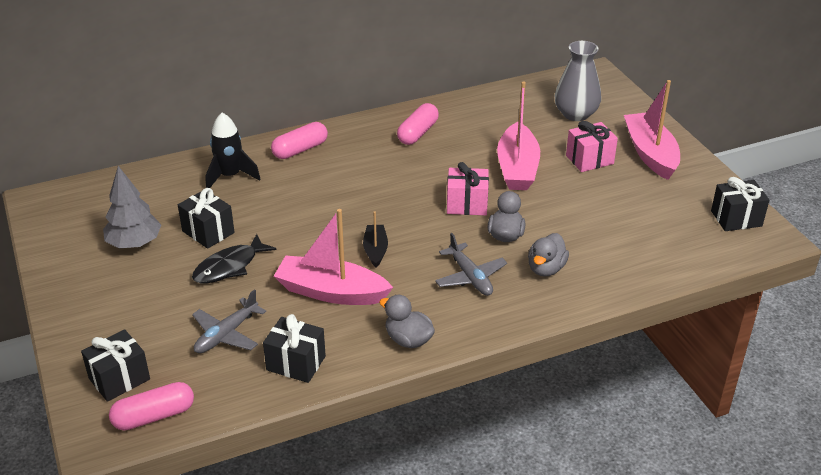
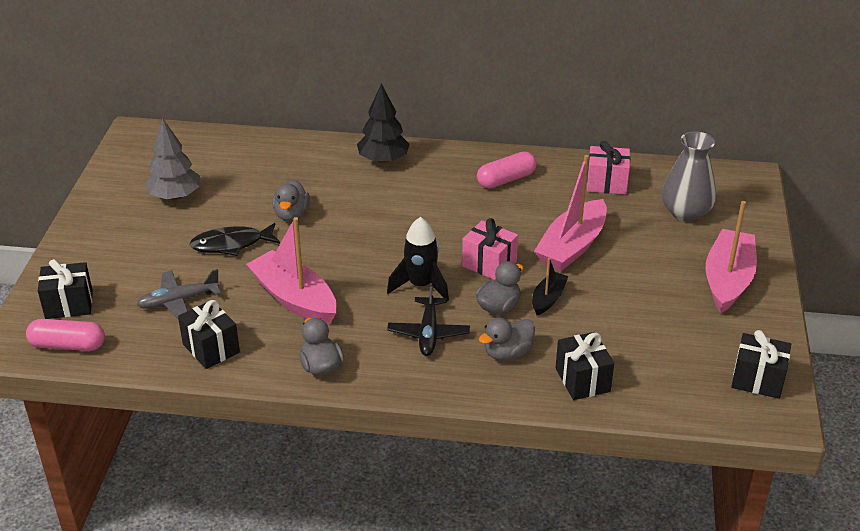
camera: 30 degrees right, 0 degrees up
black gift [178,188,235,249] -> black gift moved to [555,332,614,400]
black rocket [205,113,260,188] -> black rocket moved to [387,217,449,301]
pink capsule [271,122,328,159] -> black tree [357,83,410,164]
black boat [363,211,388,267] -> black boat moved to [532,258,568,315]
grey plane [435,233,507,296] -> black plane [387,283,470,356]
pink gift [566,121,618,172] -> pink gift moved to [587,141,630,195]
none -> grey duck [272,179,310,221]

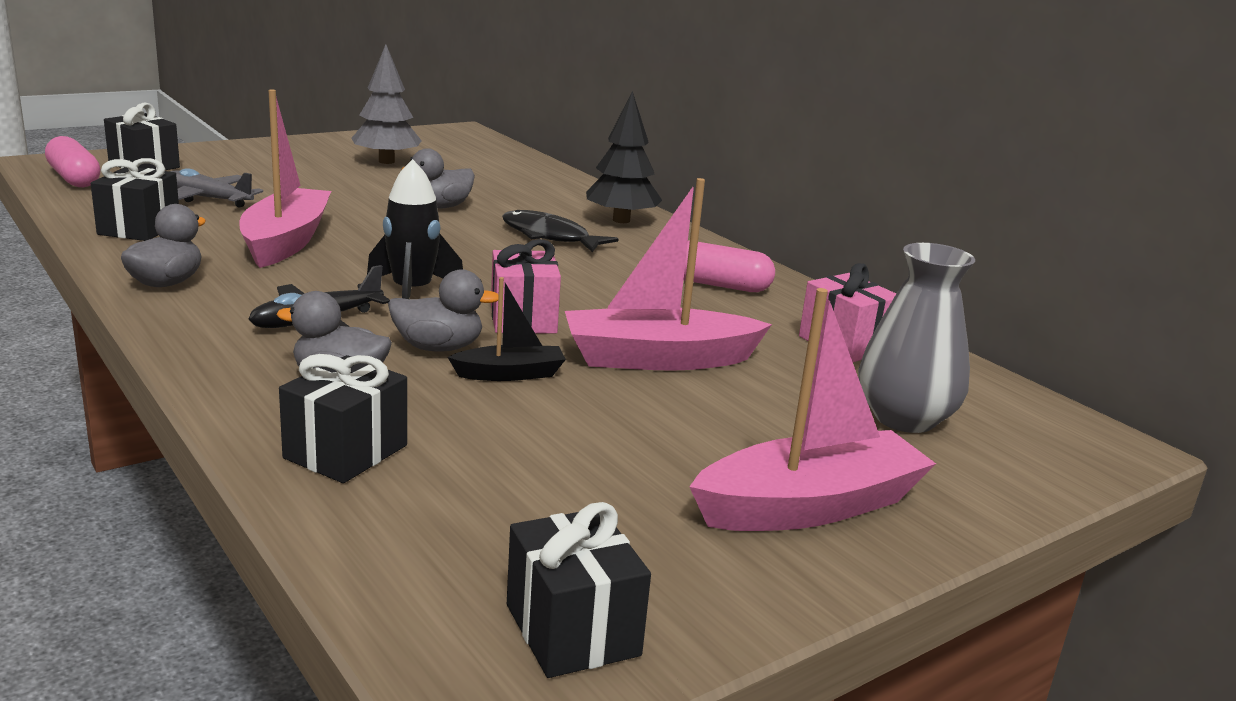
camera: 45 degrees right, 15 degrees down
black fish [189,223,280,256] -> black fish moved to [502,210,618,252]

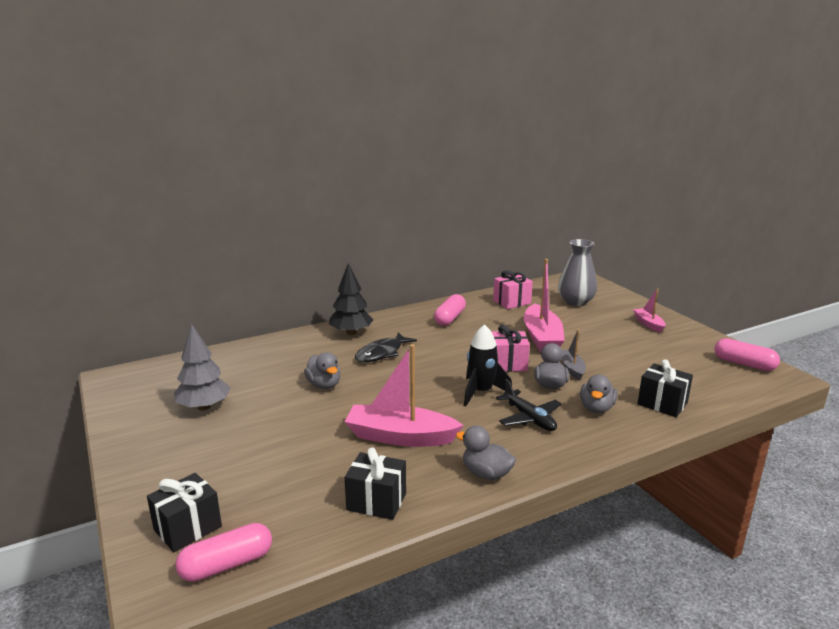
camera: 80 degrees left, 0 degrees up
grey plane [170,168,263,208] -> none
black boat [448,277,566,381] -> grey boat [562,330,586,380]
black gift [507,502,651,678] -> pink capsule [714,338,780,371]
pink boat [689,288,936,531] -> pink boat [633,288,666,333], size x0.53

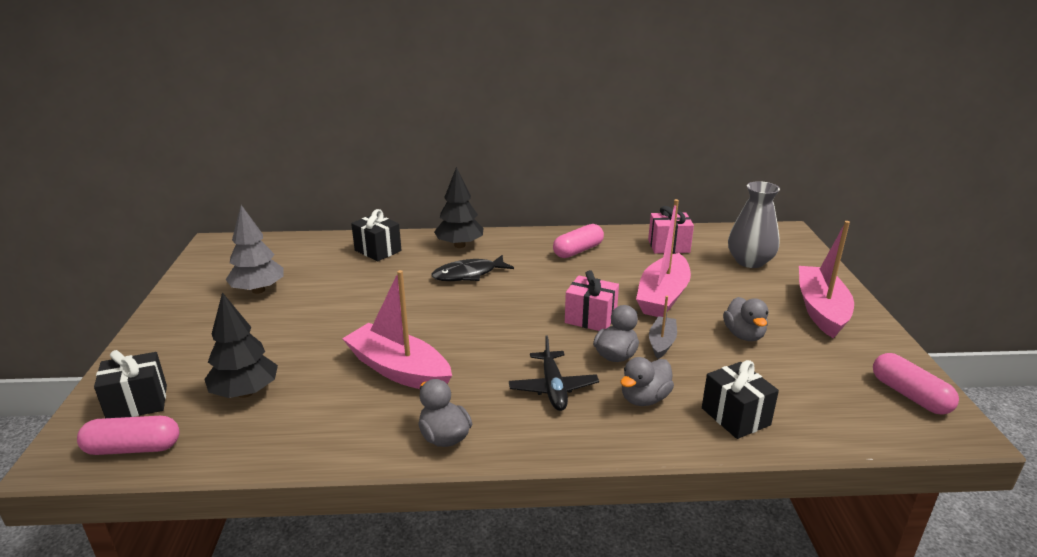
camera: 25 degrees right, 5 degrees up
grey duck [304,352,340,389] -> grey duck moved to [723,297,768,341]
black gift [345,447,406,520] -> black gift moved to [351,209,402,261]
black rocket [464,324,512,406] -> none
pink boat [633,288,666,333] -> pink boat [799,221,854,338], size x1.90
none -> black tree [204,292,278,398]

